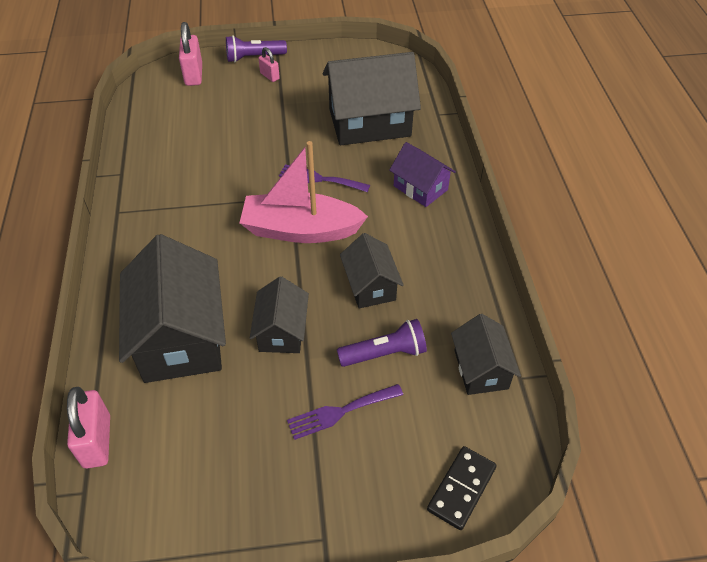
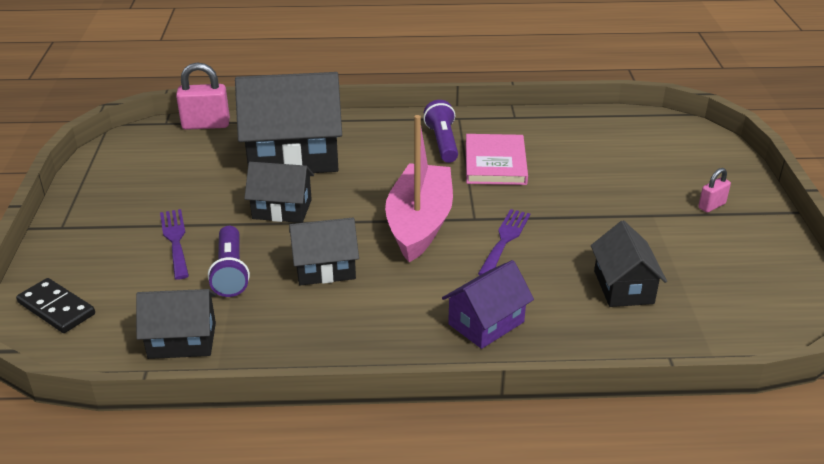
camera: 95 degrees right, 15 degrees down
pink padlock [179,22,202,86] -> none
purple flashlight [226,35,287,62] -> purple flashlight moved to [423,100,458,163]
black house [323,52,421,145] -> black house [591,220,667,307], size x0.55
none -> pink book [466,134,528,185]

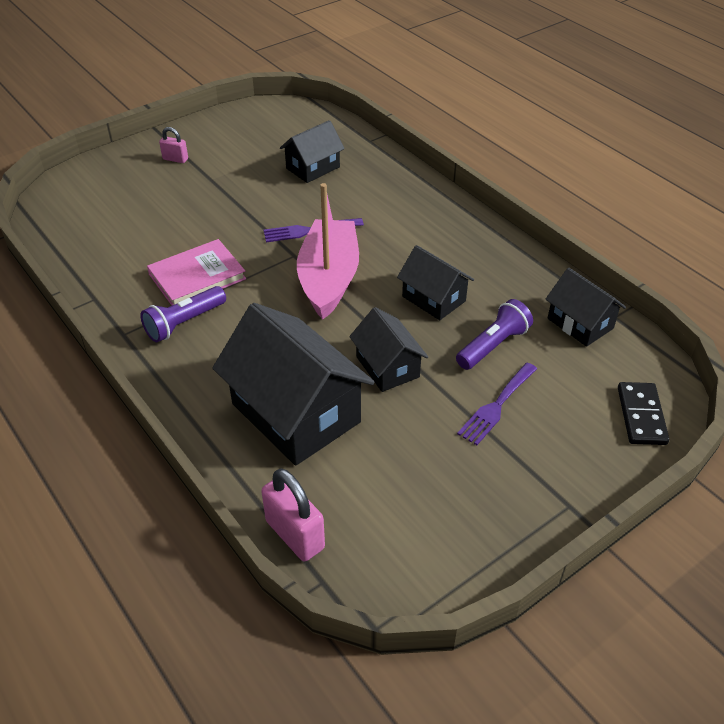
camera: 125 degrees left, 10 degrees up
pink boat [385,115,453,262] -> pink boat turned 120 degrees clockwise [297,183,359,320]
purple house [442,260,534,349] -> none

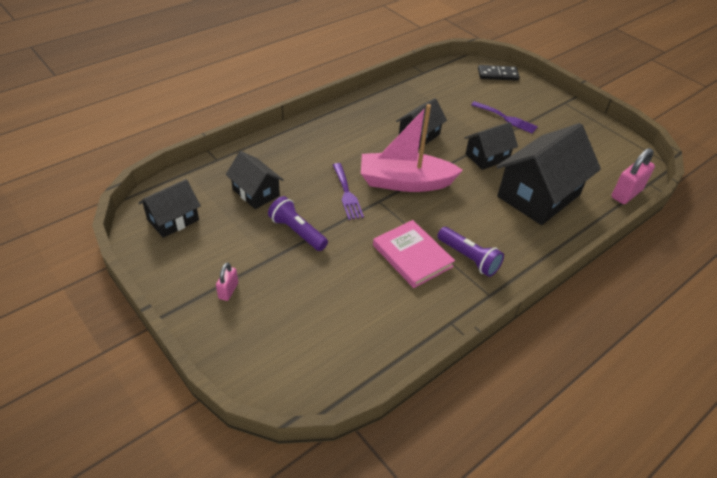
camera: 95 degrees left, 0 degrees up
purple flashlight [456,299,533,370] -> purple flashlight moved to [268,196,328,251]
black house [545,268,626,347] -> black house moved to [139,179,201,238]

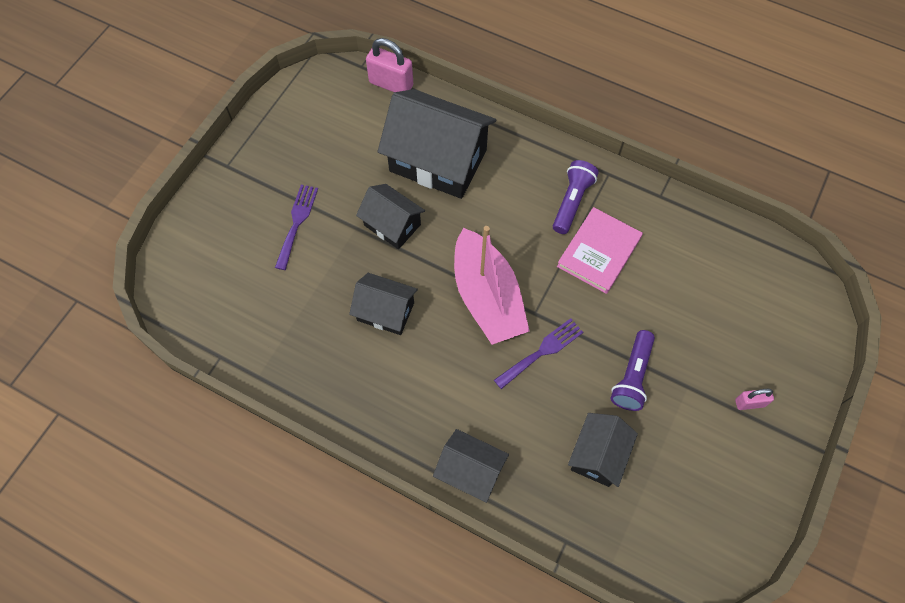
camera: 110 degrees left, 20 degrees up
black house [139,179,201,238] -> black house moved to [433,429,509,503]
black domino [478,65,520,81] -> none

